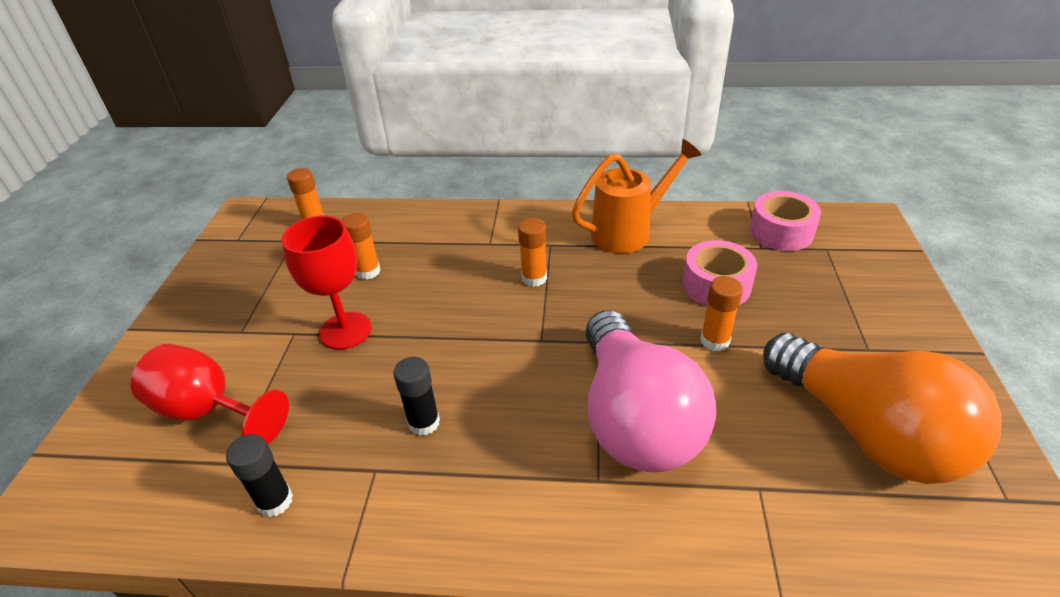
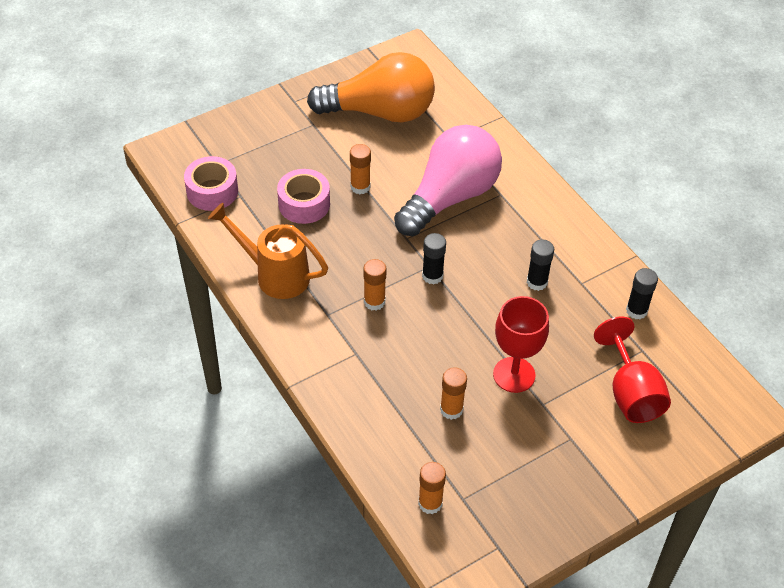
camera: 130 degrees left, 10 degrees up
orange light bulb [763,333,1001,484] -> orange light bulb turned 75 degrees clockwise [307,52,435,122]
none -> black glue stick [422,233,446,285]

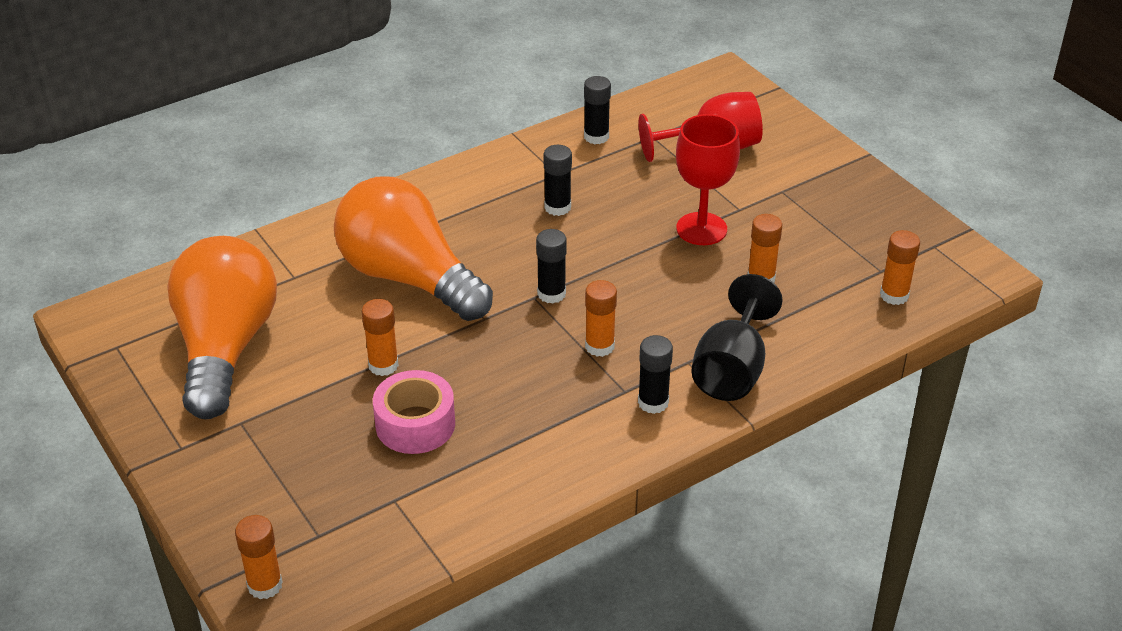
camera: 90 degrees left, 10 degrees down
pink tape [184,156,238,211] -> none
orange watering can [208,203,328,299] -> none
pink light bulb [394,125,502,236] -> orange light bulb [334,177,493,321]
none -> orange glue stick [235,515,282,599]
none -> black glue stick [638,335,673,414]
none -> black goblet [691,274,783,401]

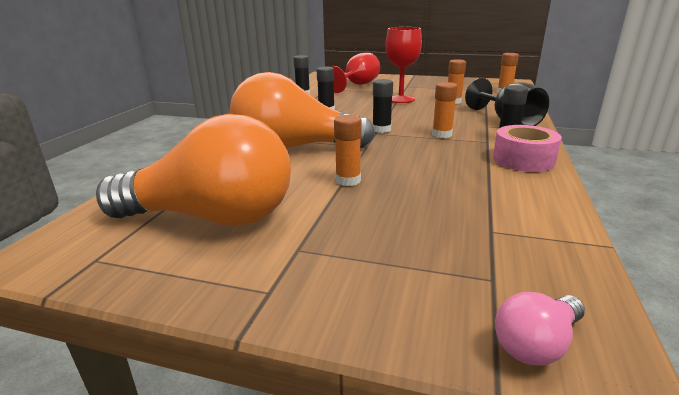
camera: 40 degrees left, 15 degrees down
orange light bulb [167,236,277,419] -> orange light bulb turned 135 degrees clockwise [96,114,291,226]
orange glue stick [235,515,282,599] -> pink light bulb [495,292,585,366]
pink tape [373,370,455,454] -> pink tape moved to [493,125,562,172]

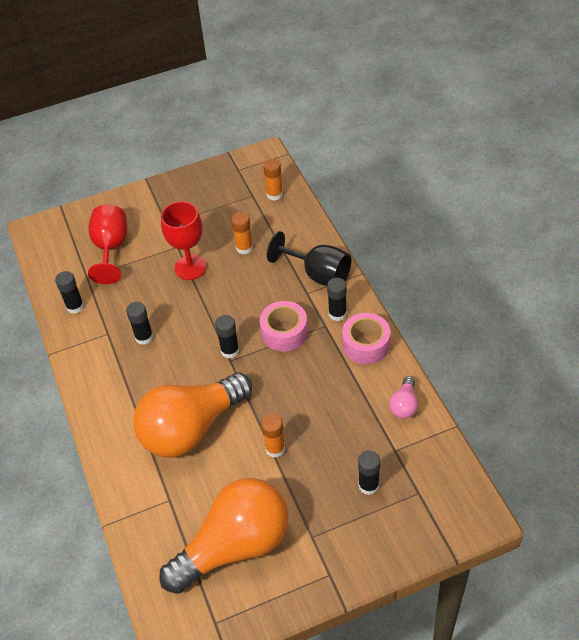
camera: 35 degrees left, 25 degrees up
orange glue stick [432,82,458,138] -> pink tape [260,301,308,352]
pink light bulb [495,292,585,366] -> pink light bulb moved to [389,376,418,419]
none -> black glue stick [358,450,380,495]

